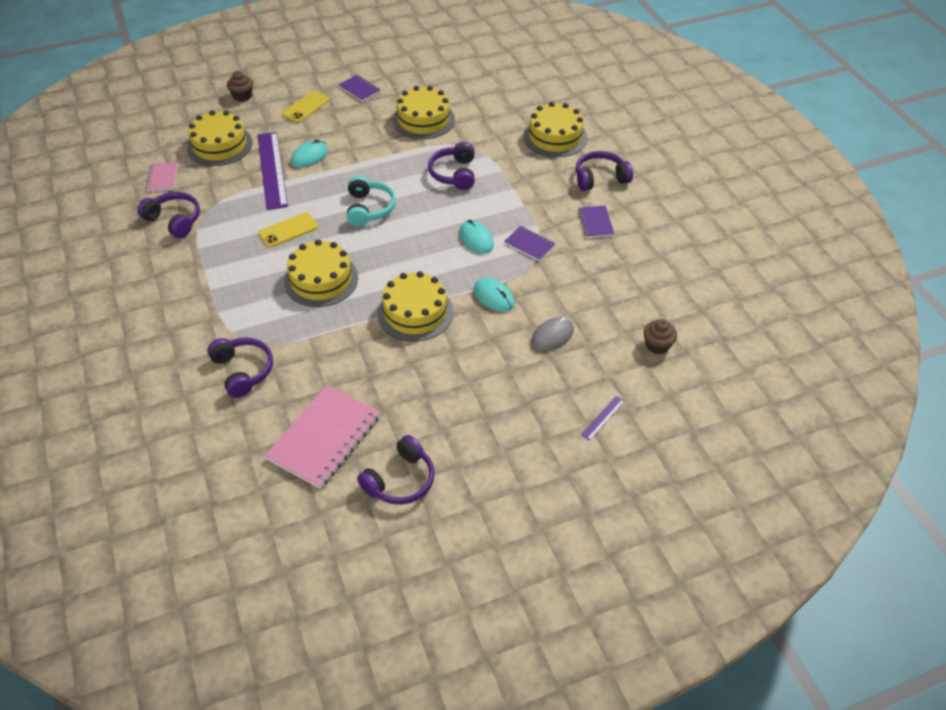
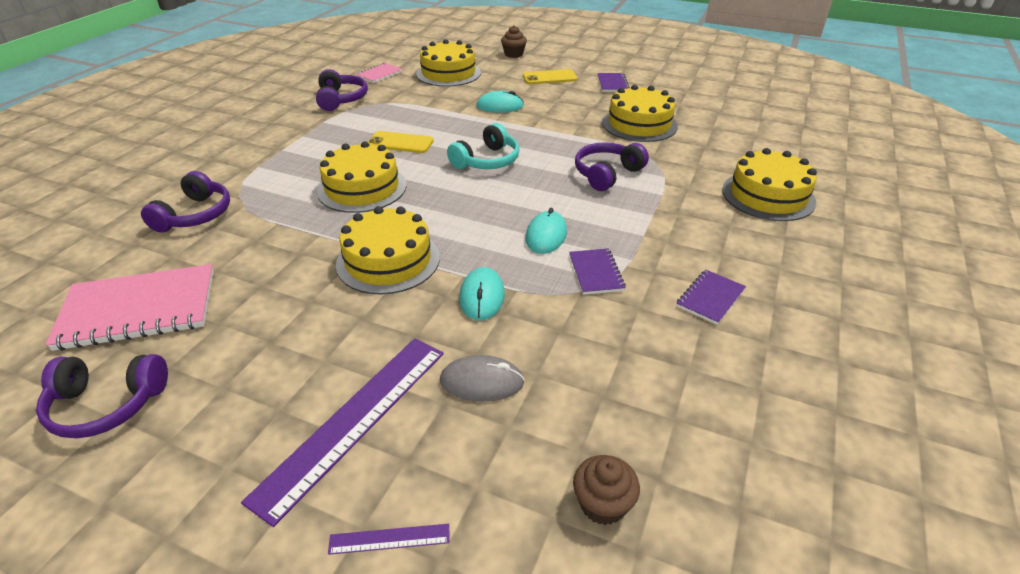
camera: 45 degrees right, 10 degrees down
purple ruler [257,132,288,210] -> purple ruler moved to [241,338,444,527]
purple headphones [576,151,633,191] -> none

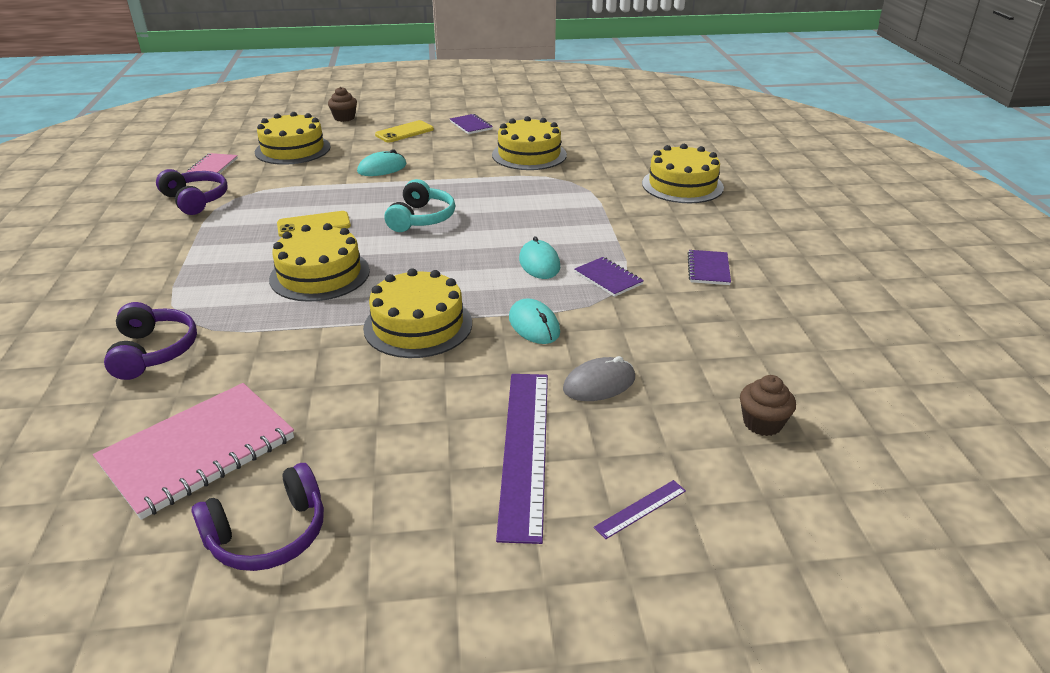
camera: 30 degrees left, 5 degrees down
purple headphones [575,142,649,191] -> none

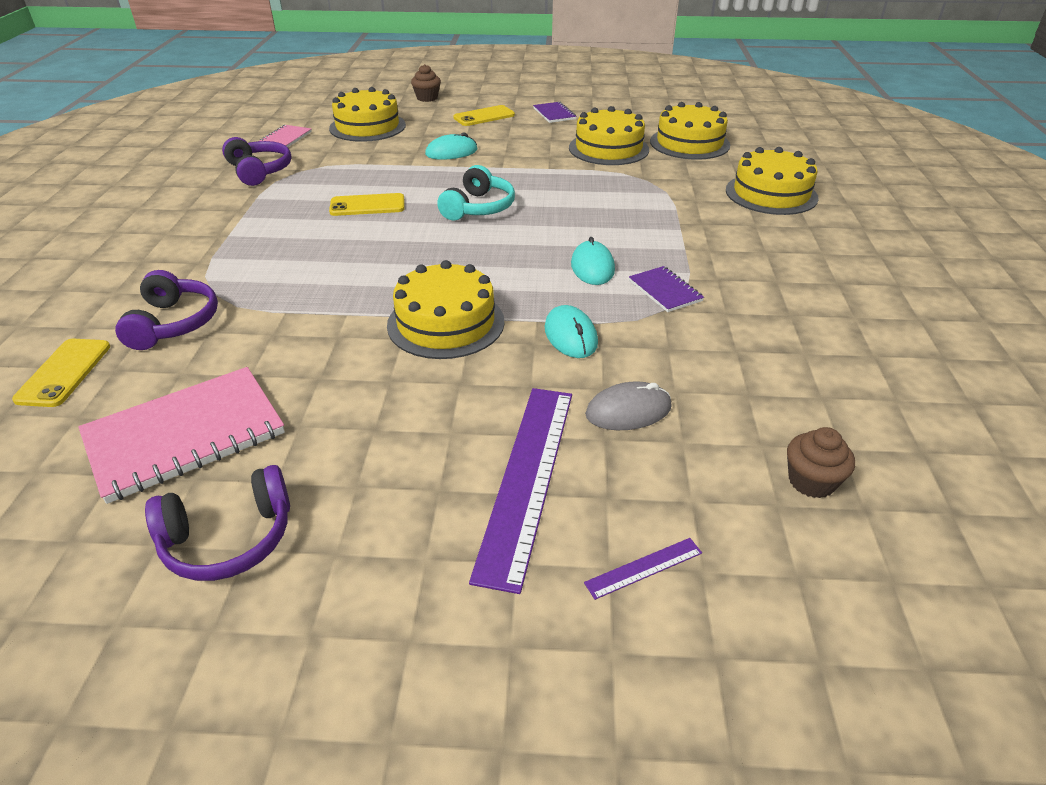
camera: 10 degrees right, 5 degrees up
yellow cake [269,223,370,302] -> yellow cake moved to [650,102,730,160]
purple notebook [688,250,731,285] -> none
none -> yellow phone [12,339,110,407]

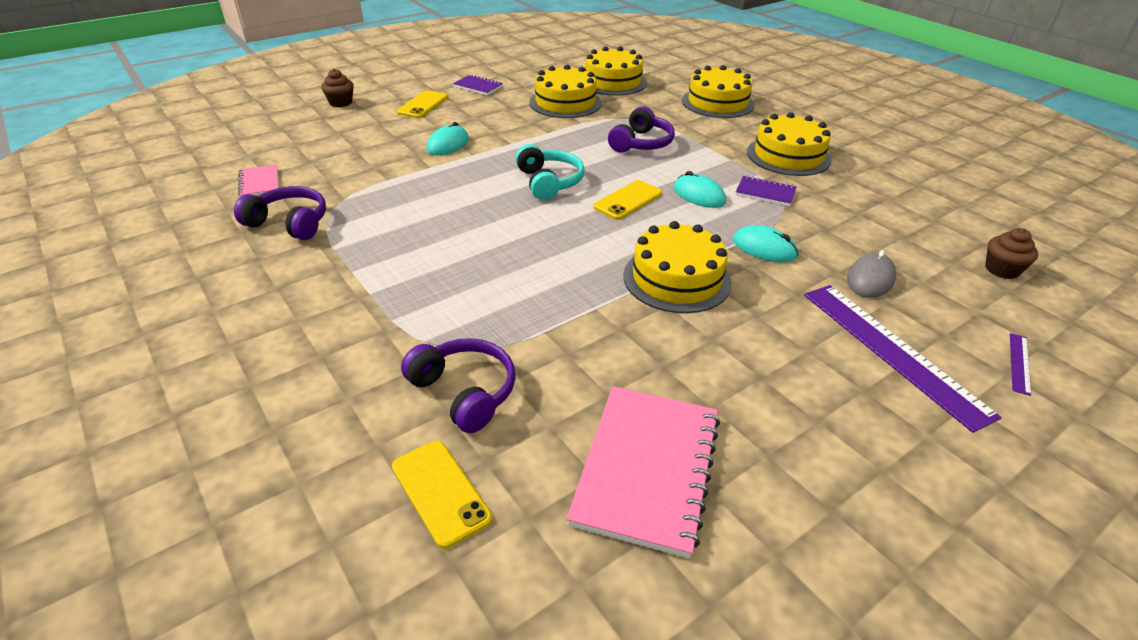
camera: 40 degrees left, 0 degrees up
purple headphones [145,465,290,581] -> purple headphones moved to [608,106,675,153]
yellow cake [329,87,406,142] -> yellow cake moved to [747,112,832,176]
yellow phone [329,193,404,216] -> yellow phone moved to [593,180,662,220]

